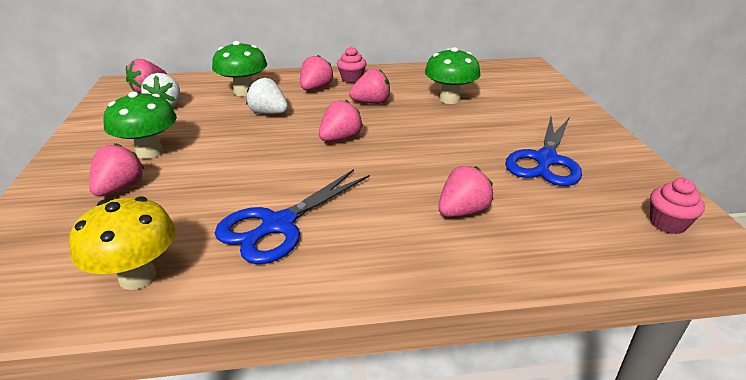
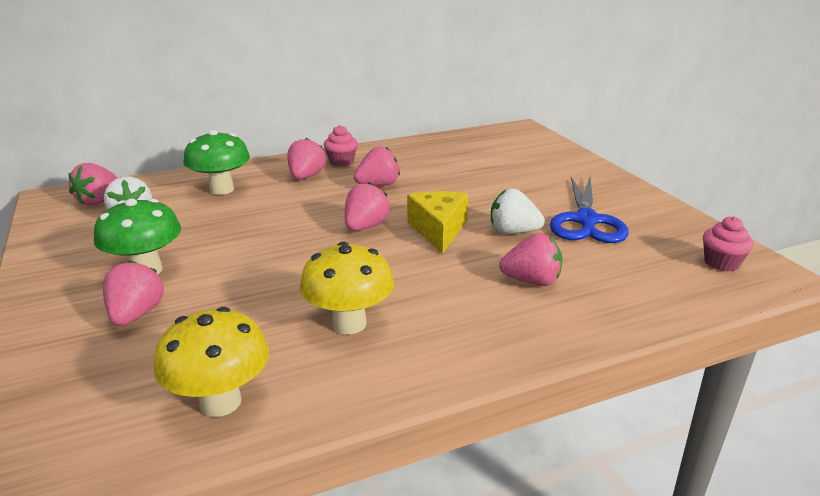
camera: 15 degrees left, 5 degrees down
blue scissors [215,169,370,264] -> yellow mushroom [300,242,394,334]
white strawberry [246,78,288,114] -> white strawberry moved to [491,189,545,234]
green mushroom [425,47,480,104] -> none
pink strawberry [438,166,493,217] -> pink strawberry turned 60 degrees clockwise [499,233,563,286]
none -> yellow cheese [407,191,468,254]

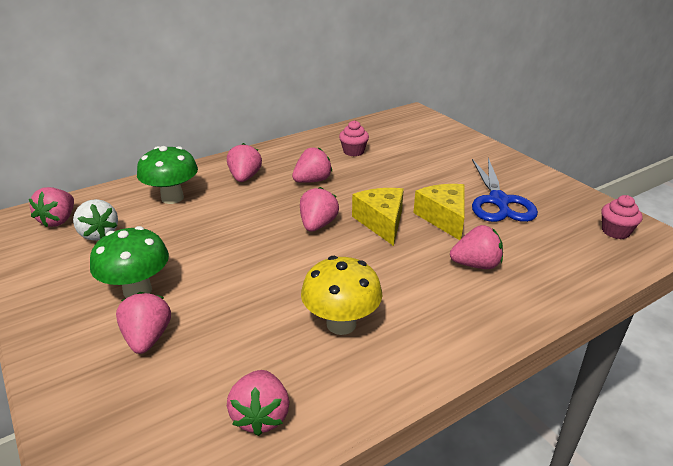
camera: 10 degrees left, 5 degrees up
yellow mushroom [154,307,269,417] -> pink strawberry [227,370,289,436]
pink cupcake [324,125,358,167] -> pink cupcake moved to [339,120,369,156]
white strawberry [491,189,545,234] -> yellow cheese [413,184,465,240]

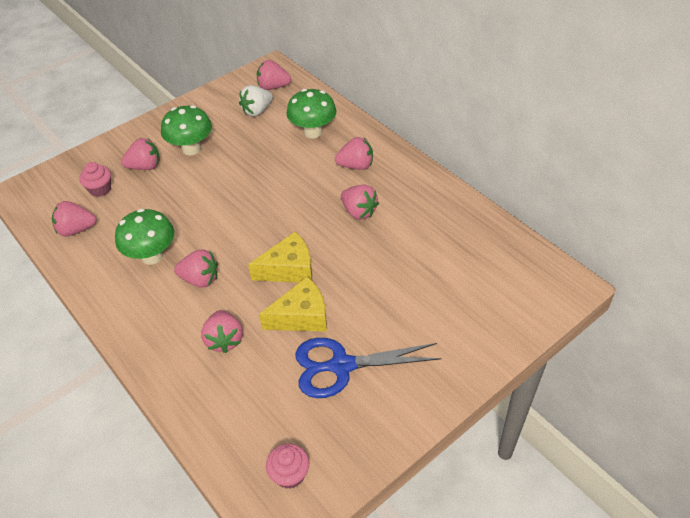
camera: 85 degrees right, 15 degrees up
pink strawberry [300,187,339,232] -> pink strawberry moved to [174,249,218,288]
yellow mushroom [301,256,382,335] -> green mushroom [115,209,174,265]
pink cupcake [339,120,369,156] -> pink cupcake moved to [79,162,111,197]

